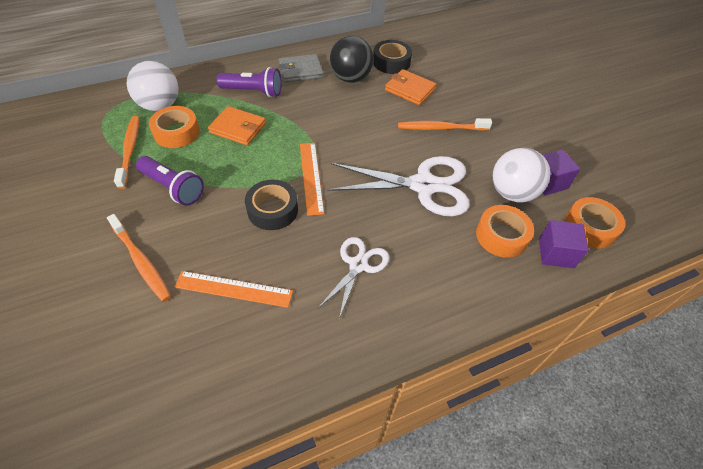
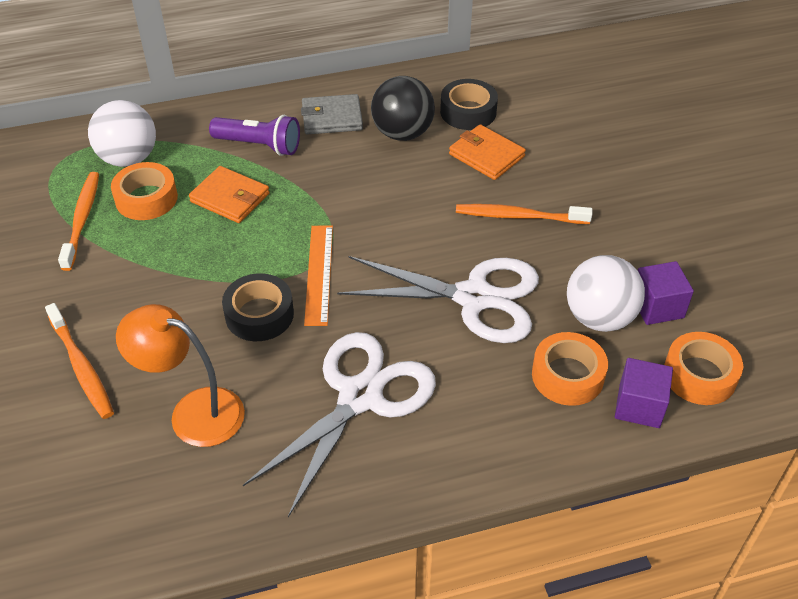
camera: 10 degrees right, 5 degrees down
purple flashlight [136,156,204,206] -> none
orange ruler [174,271,293,308] -> orange lamp [116,304,245,447]
white scissors [317,237,390,319] -> white scissors [243,332,436,517], size x1.74

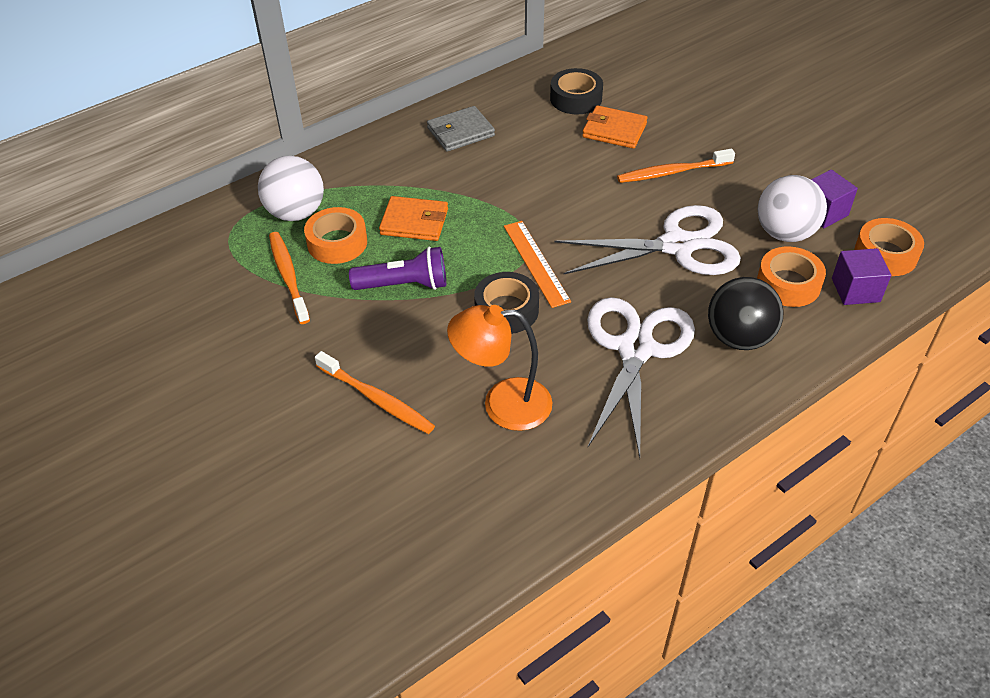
camera: 20 degrees left, 0 degrees up
purple flashlight [209,114,300,156] -> purple flashlight moved to [349,247,446,290]
black ball [371,76,435,141] -> black ball moved to [708,277,784,350]

